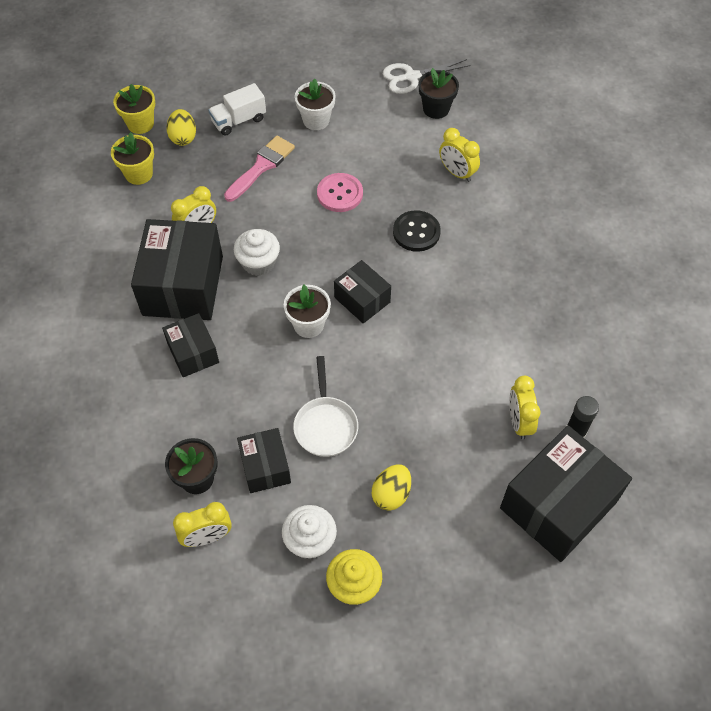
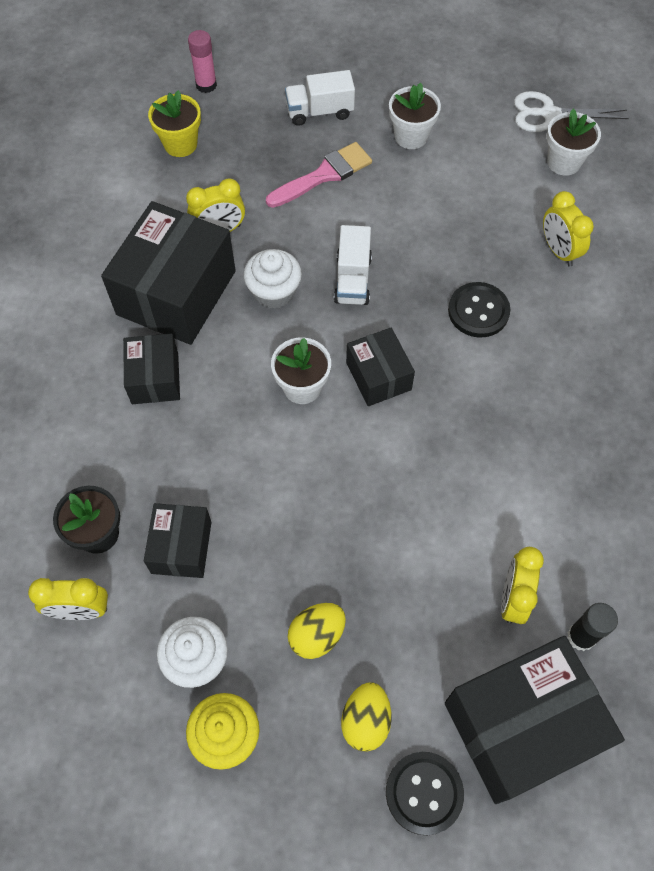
camera: 20 degrees right, 5 degrees up
yellow flower pot [113,84,155,134] -> pink glue stick [188,30,217,93]
yellow egg [166,109,196,146] -> yellow egg moved to [341,682,391,752]
white pan [293,356,358,457] -> none
pink button [317,173,363,212] -> none
black flower pot [419,68,459,119] -> white flower pot [547,109,601,176]
none -> white truck [334,225,372,305]
none -> black button [386,752,464,835]

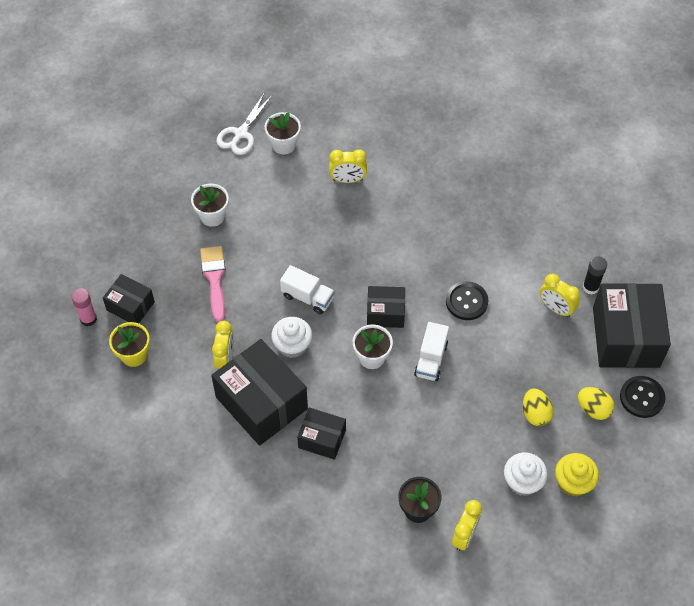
camera: 65 degrees left, 5 degrees down
black box [144,503,211,578] -> black box moved to [103,274,155,323]
white truck [285,70,355,126] -> white truck moved to [414,322,449,381]
black button [448,282,510,337] -> black button moved to [446,281,488,320]

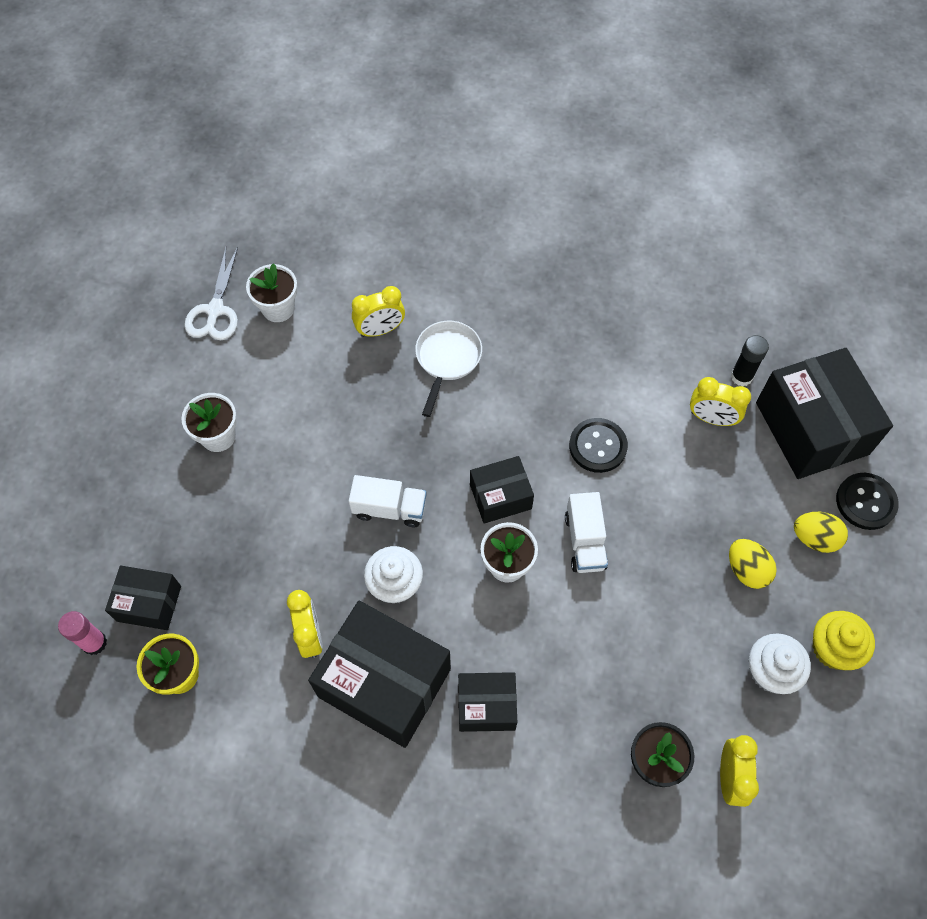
camera: 20 degrees left, 5 degrees up
pink brush [200,246,226,322] -> none
none -> white pan [415,321,482,417]

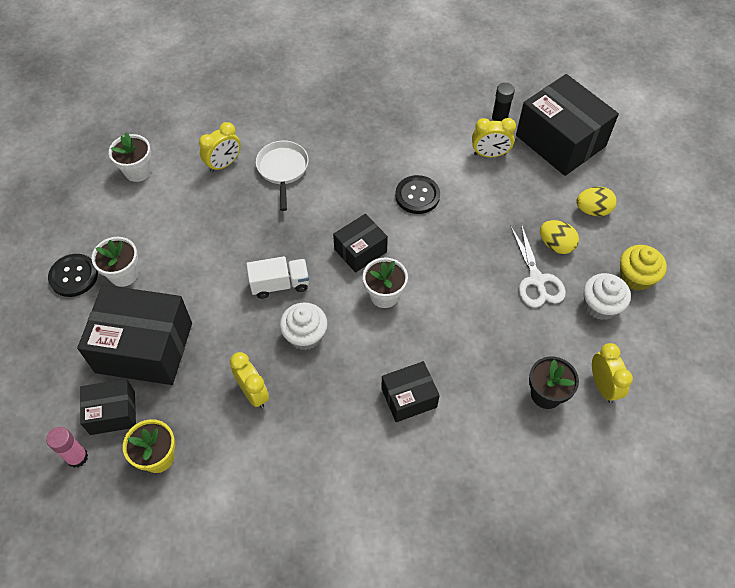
camera: 20 degrees left, 5 degrees down
white scissors [185,247,238,340] -> white scissors moved to [511,224,566,308]
black box [308,601,451,748] -> black box moved to [77,285,192,385]
white truck [565,492,608,573] -> none
black button [836,473,899,530] -> black button moved to [48,254,98,297]

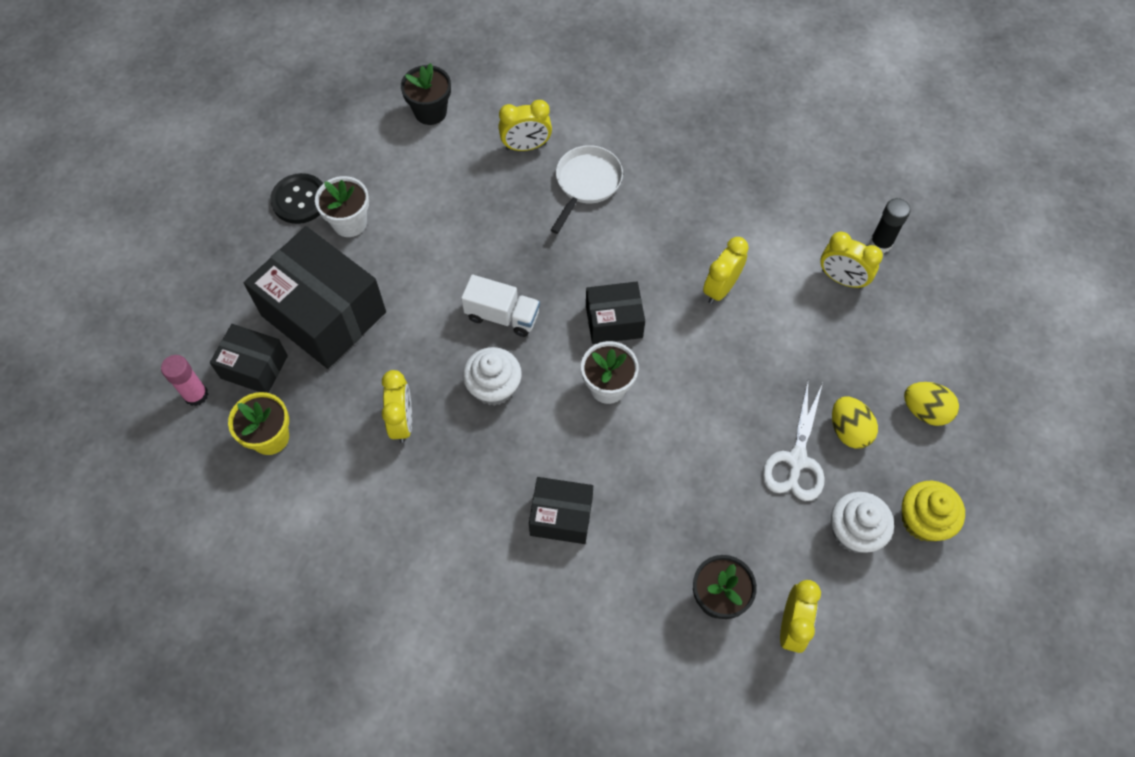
camera: 30 degrees right, 5 degrees up
white flower pot [109,132,151,182] -> black flower pot [401,63,451,125]
black button [395,175,440,214] -> yellow clock [703,237,749,304]
black box [516,74,619,176] -> none

